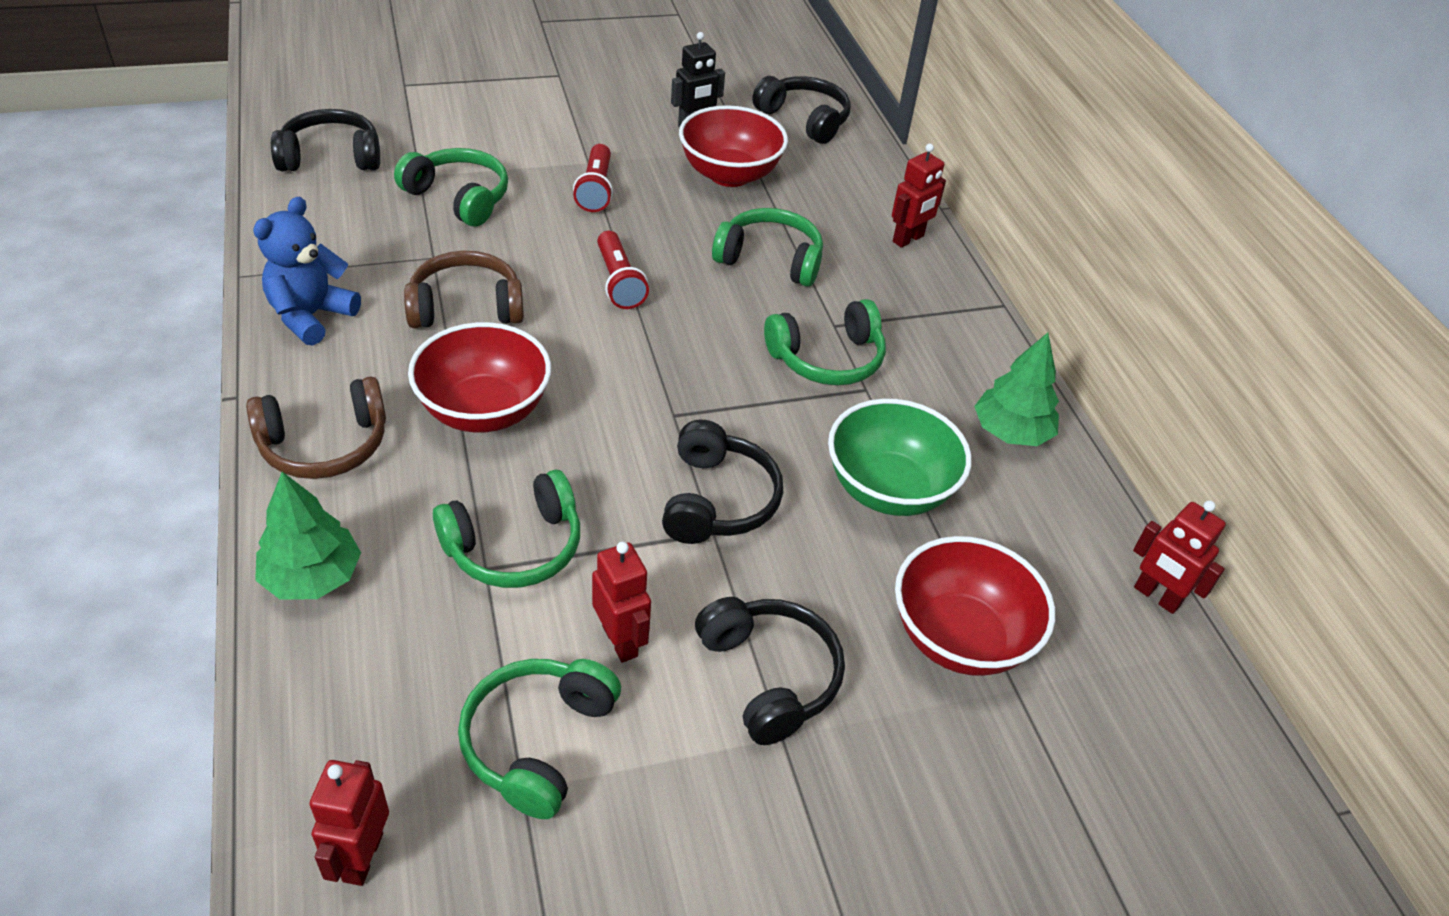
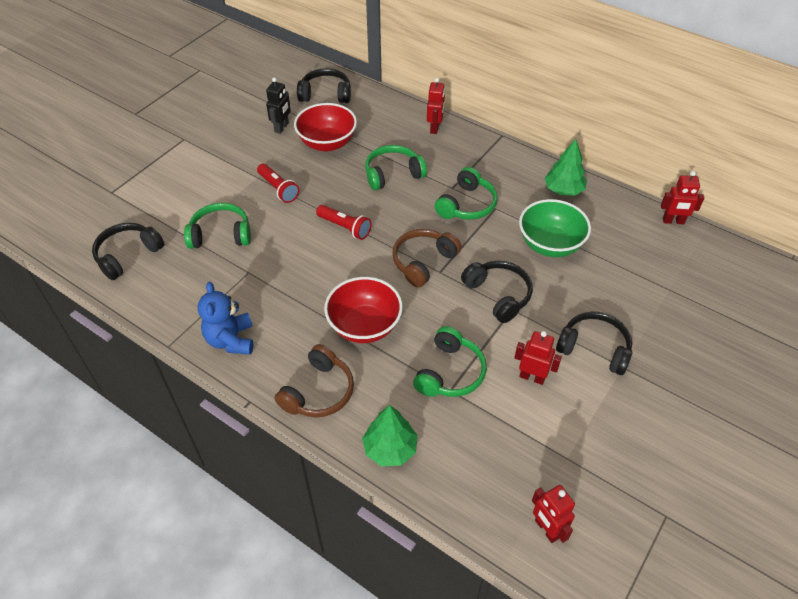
camera: 35 degrees left, 5 degrees up
brown headphones [404,251,524,328] -> brown headphones moved to [392,229,461,287]
green headphones [458,659,621,819] -> none
red bowl [895,536,1055,676] -> none

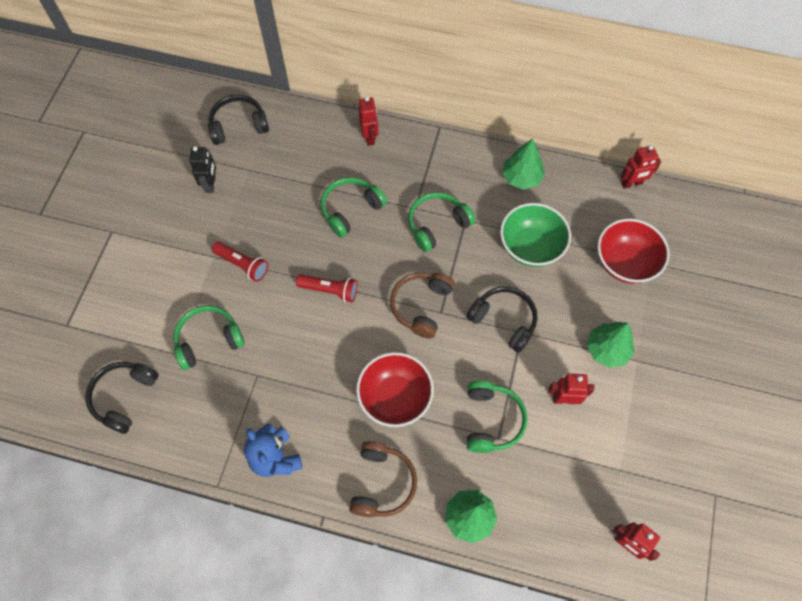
camera: 20 degrees left, 15 degrees up
red bowl [294,103,357,151] -> red bowl moved to [597,219,669,284]
green headphones [435,167,498,220] -> green headphones turned 135 degrees counterclockwise [408,192,475,252]
black headphones [556,312,632,375] -> green tree [587,322,634,368]

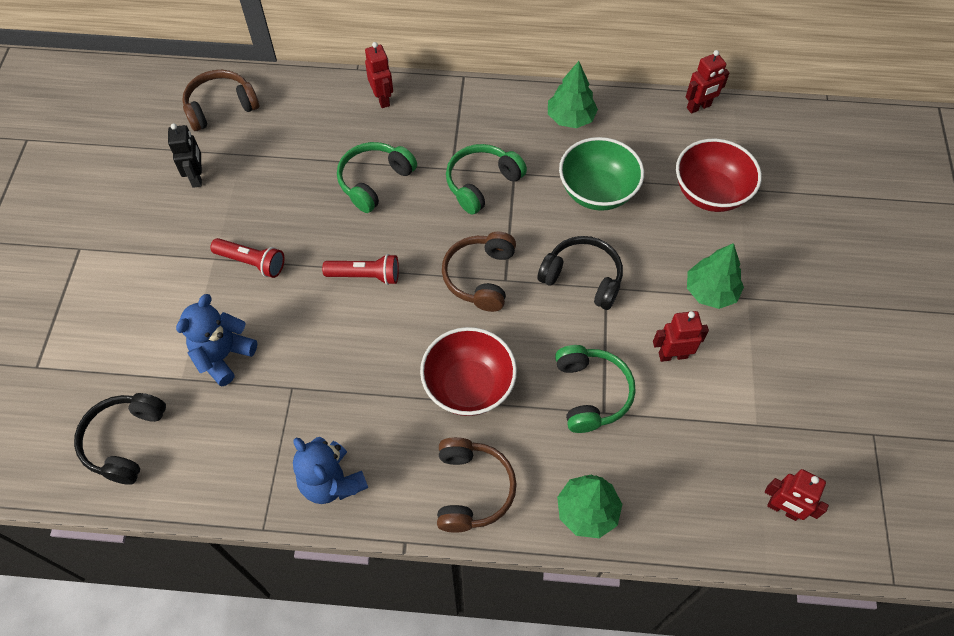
camera: 10 degrees left, 5 degrees down
green headphones [173,305,245,370] -> blue teddy bear [176,294,257,386]
black headphones [208,94,269,145] -> brown headphones [182,70,259,131]

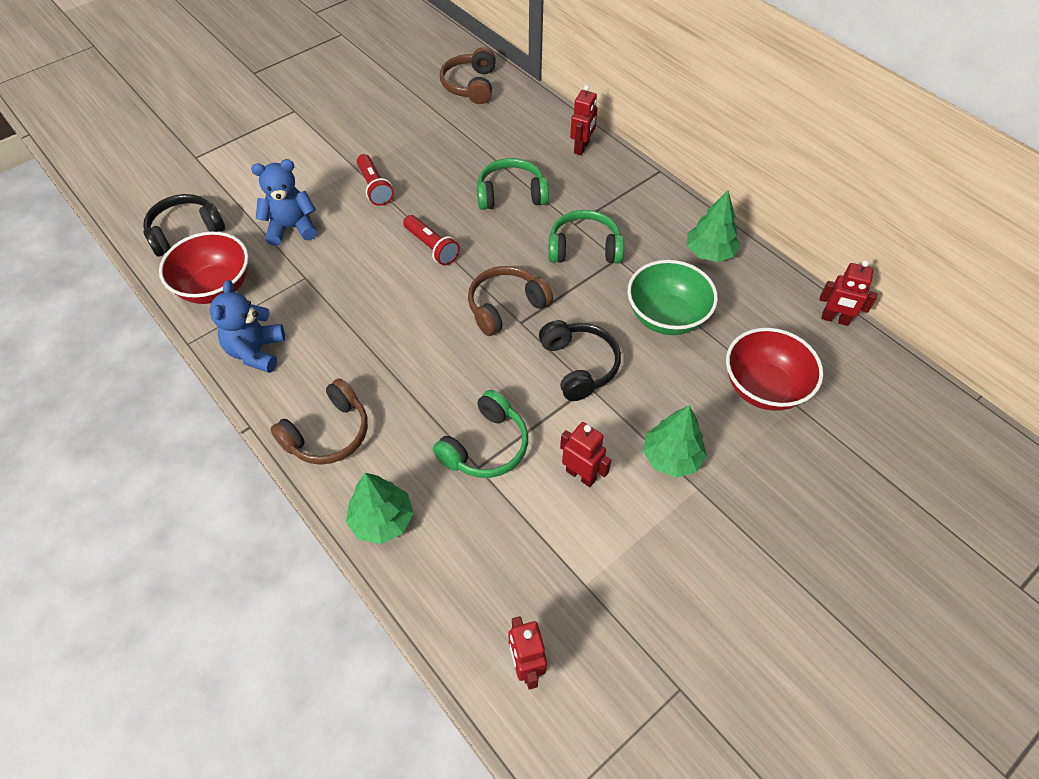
camera: 45 degrees right, 5 degrees down
black robot [168,123,202,188] -> none
brown headphones [182,70,259,131] -> brown headphones turned 105 degrees counterclockwise [440,47,496,104]
red bowl [420,327,517,416] -> red bowl moved to [159,232,249,304]

